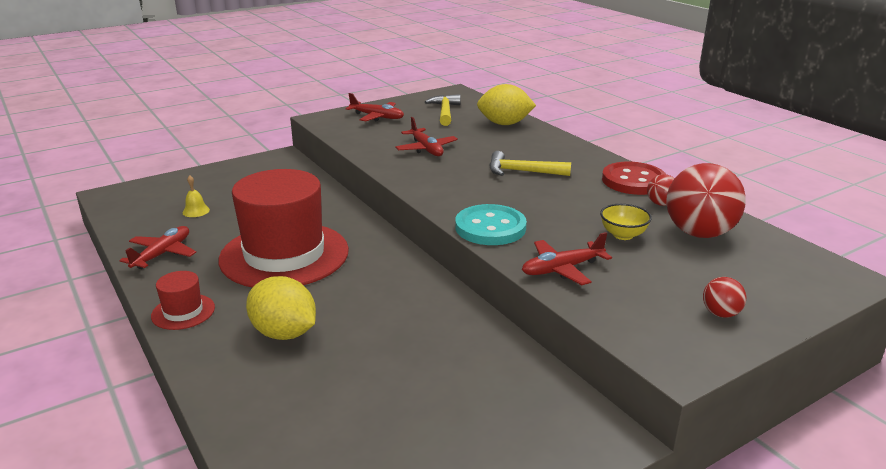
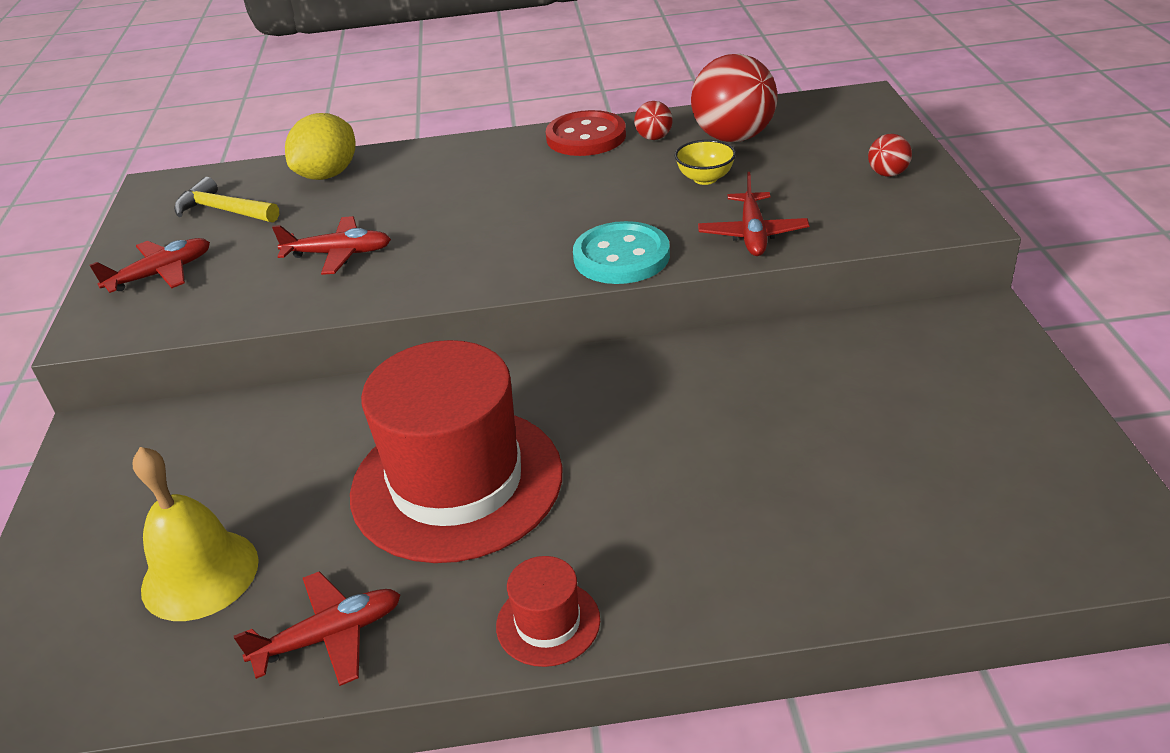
camera: 60 degrees left, 10 degrees up
red plane [119,226,196,269] -> red plane turned 105 degrees clockwise [234,571,401,686]
yellow bell [183,175,210,217] -> yellow bell [133,447,259,621], size x2.20
yellow lemon [246,276,316,340] -> none
yellow hammer [489,151,571,176] -> none

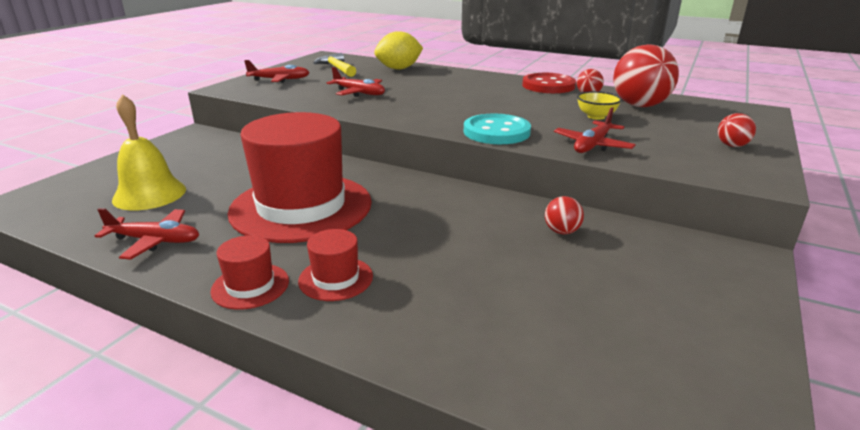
camera: 30 degrees right, 10 degrees down
none -> red hat [298,229,373,301]
none -> red ball [545,196,584,234]

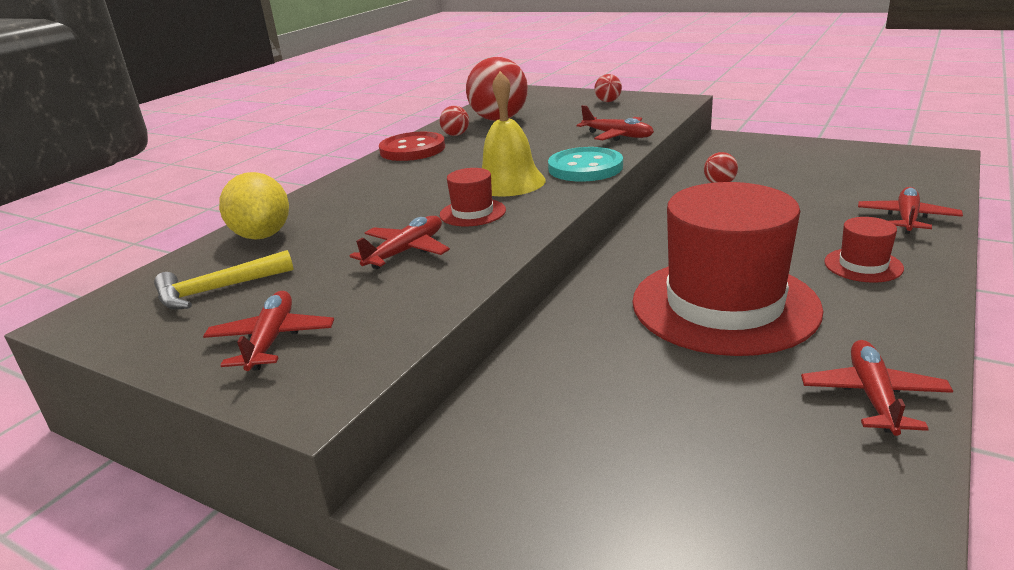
camera: 85 degrees left, 0 degrees up
yellow bell [112,94,186,210] -> yellow bell moved to [482,71,546,196]
red hat [210,235,289,310] -> red hat moved to [440,168,506,226]
yellow bowl [577,91,622,120] -> none
none -> red plane [858,187,963,234]

